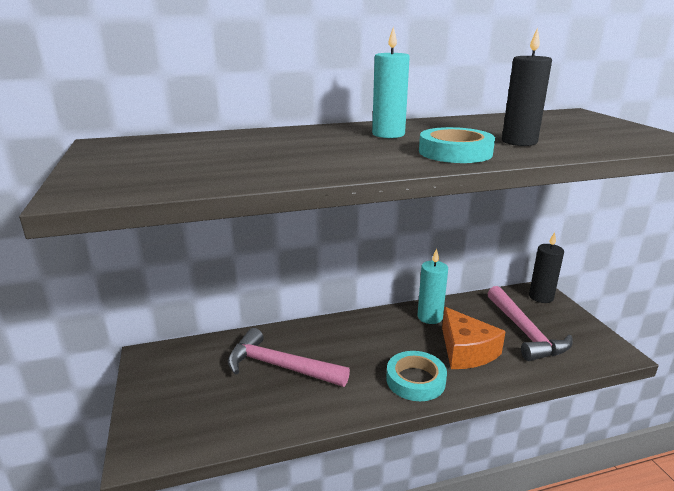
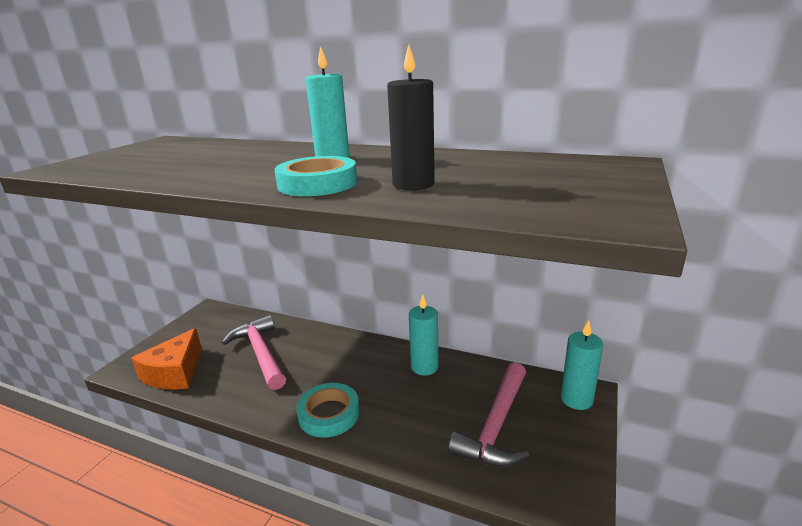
camera: 40 degrees right, 0 degrees up
orange cheese [442,307,506,369] -> orange cheese moved to [131,328,202,390]
black candle [529,232,564,303] -> turquoise candle [561,320,603,410]

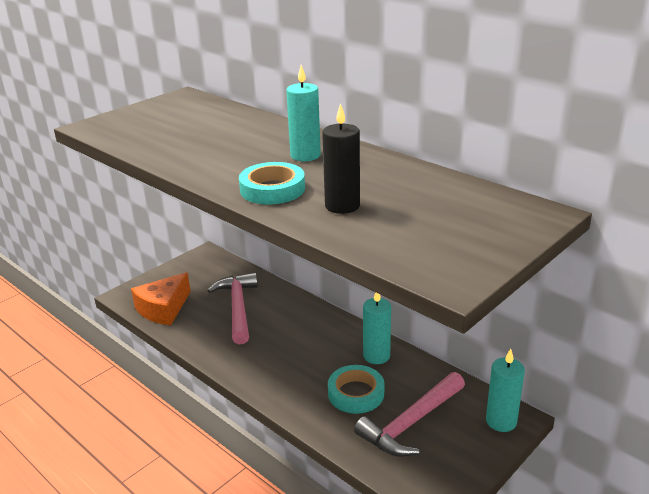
camera: 20 degrees right, 5 degrees up
turquoise tape [296,383,360,438] -> turquoise tape moved to [328,365,384,414]

